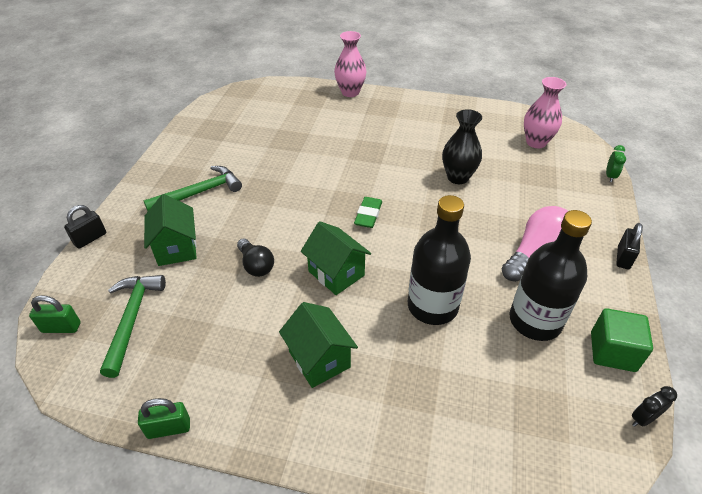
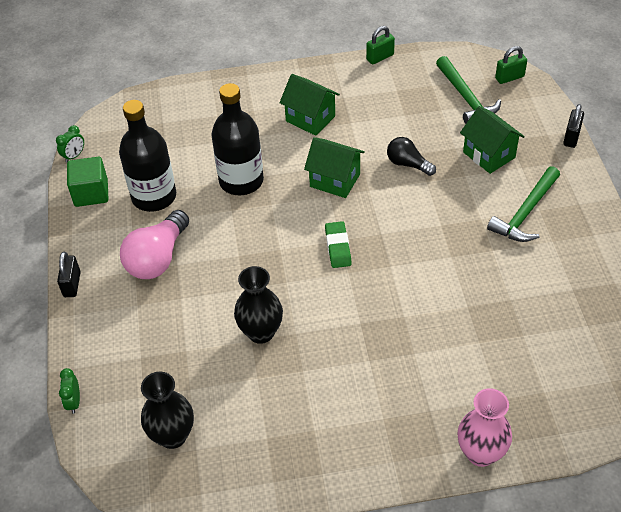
camera: 160 degrees right, 5 degrees up
pink vase [524,77,567,148] -> black vase [141,372,194,449]
black clock [632,386,677,427] -> green clock [56,125,84,162]

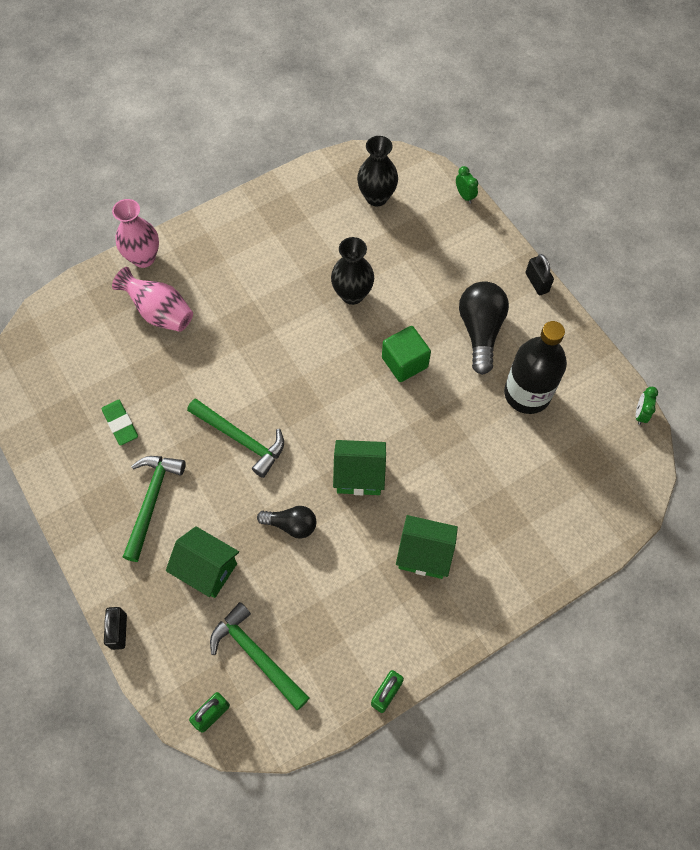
camera: 155 degrees right, 15 degrees up
green cube [67,157,108,207] -> green cube moved to [382,326,431,382]
pink light bulb [120,210,189,279] -> black light bulb [459,281,509,375]
black bottle [211,83,264,195] -> none
green eraser [325,221,352,268] -> green eraser moved to [102,400,138,446]
none -> pink vase [112,267,193,332]
none -> green hammer [187,399,284,478]

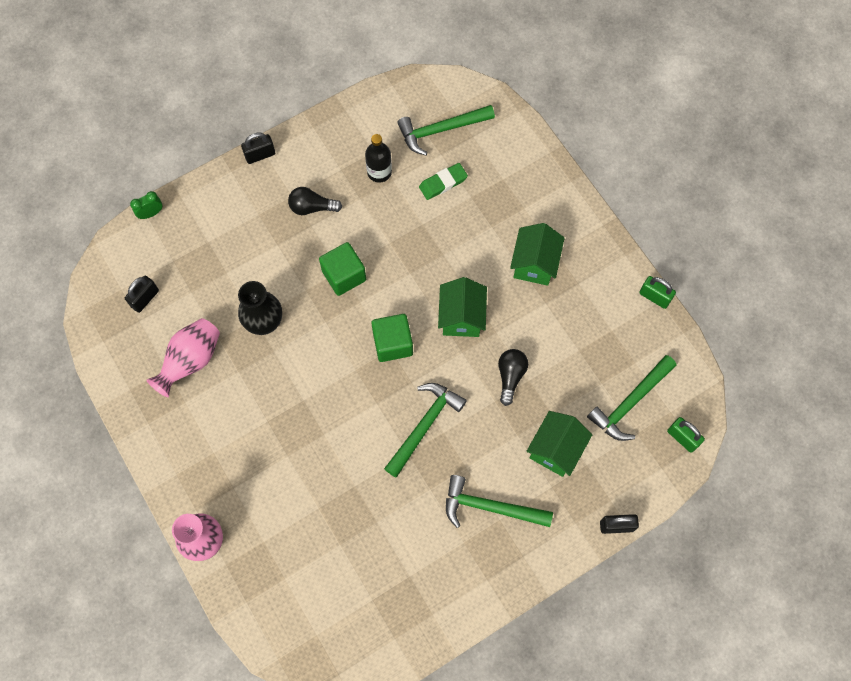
camera: 90 degrees left, 5 degrees up
green eraser [102,400,138,446] -> green eraser moved to [419,163,468,200]
pink vase [112,267,193,332] -> pink vase moved to [146,318,220,397]
black vase [357,136,398,206] -> black padlock [125,276,159,313]
black light bulb [459,281,509,375] -> black light bulb [288,187,342,215], size x0.60
black bottle [504,321,567,414] -> black bottle [365,134,392,183], size x0.57
green clock [636,387,658,425] -> none
none -> green cube [371,314,413,362]
none -> green hammer [397,105,495,156]

